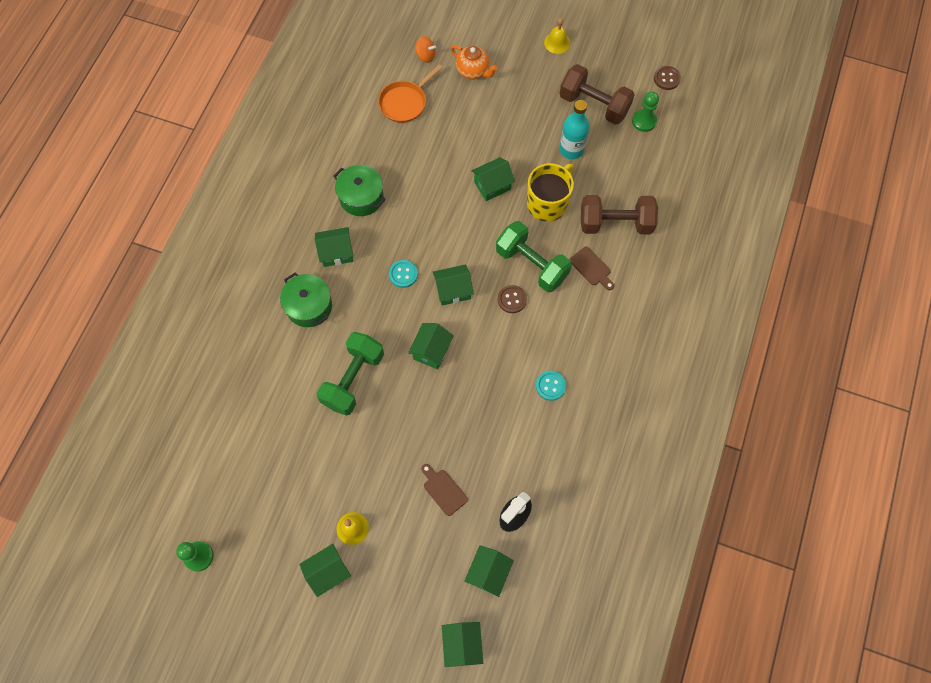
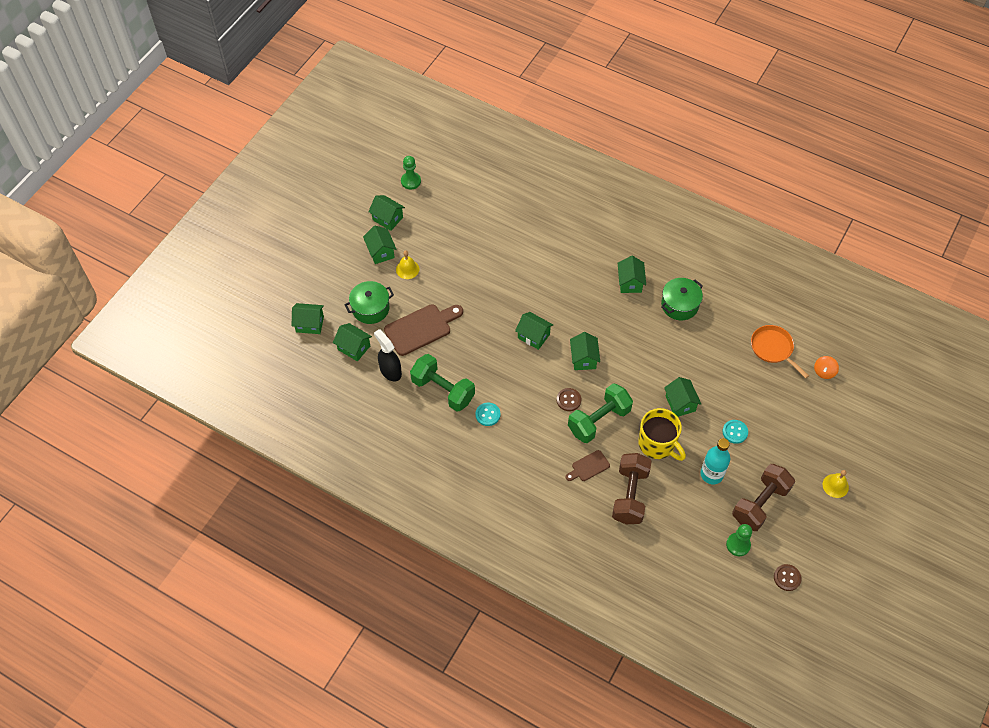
camera: 100 degrees right, 10 degrees down
green pot [280,273,332,327] -> green pot moved to [345,281,394,324]
green dumbbell [317,332,384,416] -> green dumbbell moved to [410,354,475,412]
turquoise button [389,260,418,288] -> turquoise button moved to [723,420,748,444]
brown cutting board [421,464,468,516] -> brown cutting board [384,304,463,356], size x1.87
orange teapot [451,45,498,80] -> none
none -> green house [368,195,405,231]

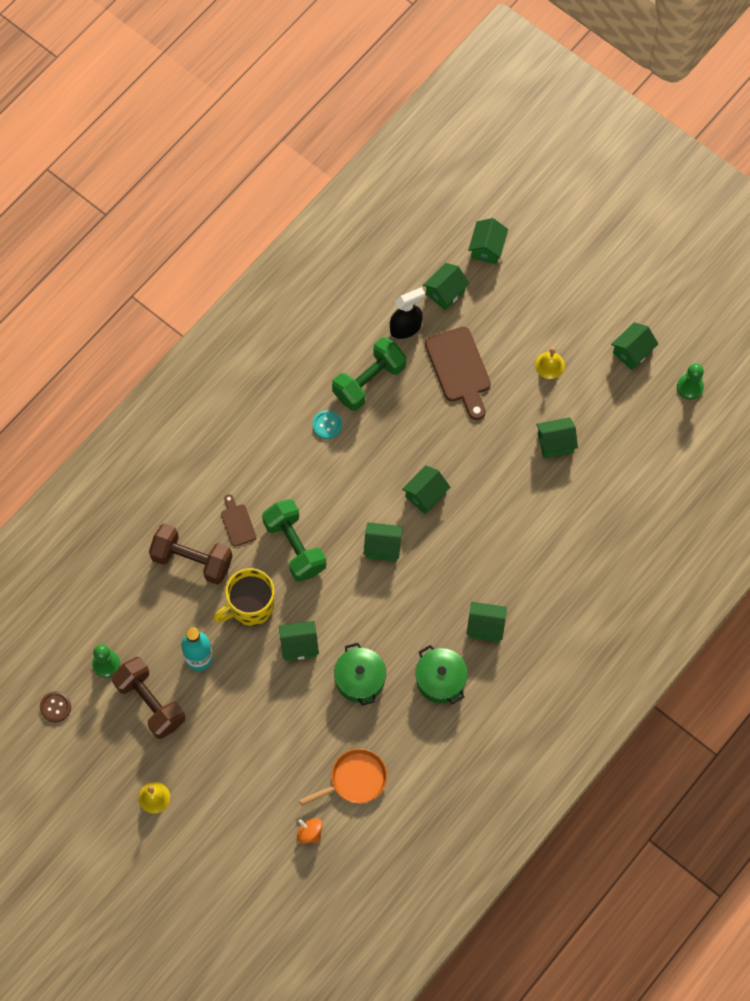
camera: 100 degrees right, 10 degrees up
green pot [345,281,394,324] -> green pot moved to [334,643,386,706]
green house [363,226,396,264] -> green house moved to [536,417,578,458]
brown button [557,388,581,411] -> none
turquoise button [723,420,748,444] -> none

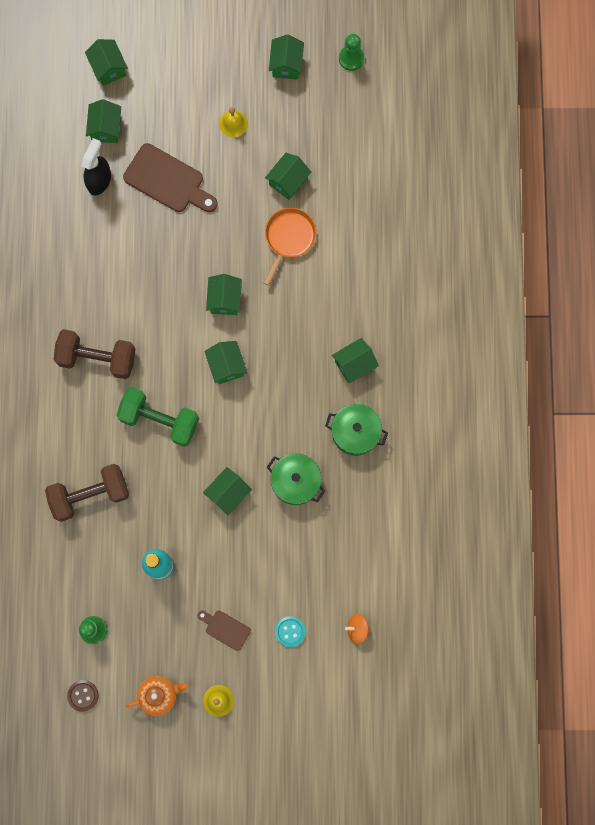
camera: 40 degrees left, 10 degrees up
brown dumbbell [111,657,185,739] -> brown dumbbell moved to [54,329,135,379]
yellow mug [214,568,274,626] -> none
brown cutting board [221,494,256,546] -> brown cutting board moved to [197,610,251,651]
orange pan [300,749,387,806] -> orange pan moved to [264,208,317,286]
turquoise button [312,410,342,439] -> turquoise button moved to [275,616,305,647]
green dumbbell [332,337,406,411] -> none
green house [364,522,403,561] -> green house turned 75 degrees counterclockwise [205,341,247,384]
none -> orange teapot [126,676,189,716]

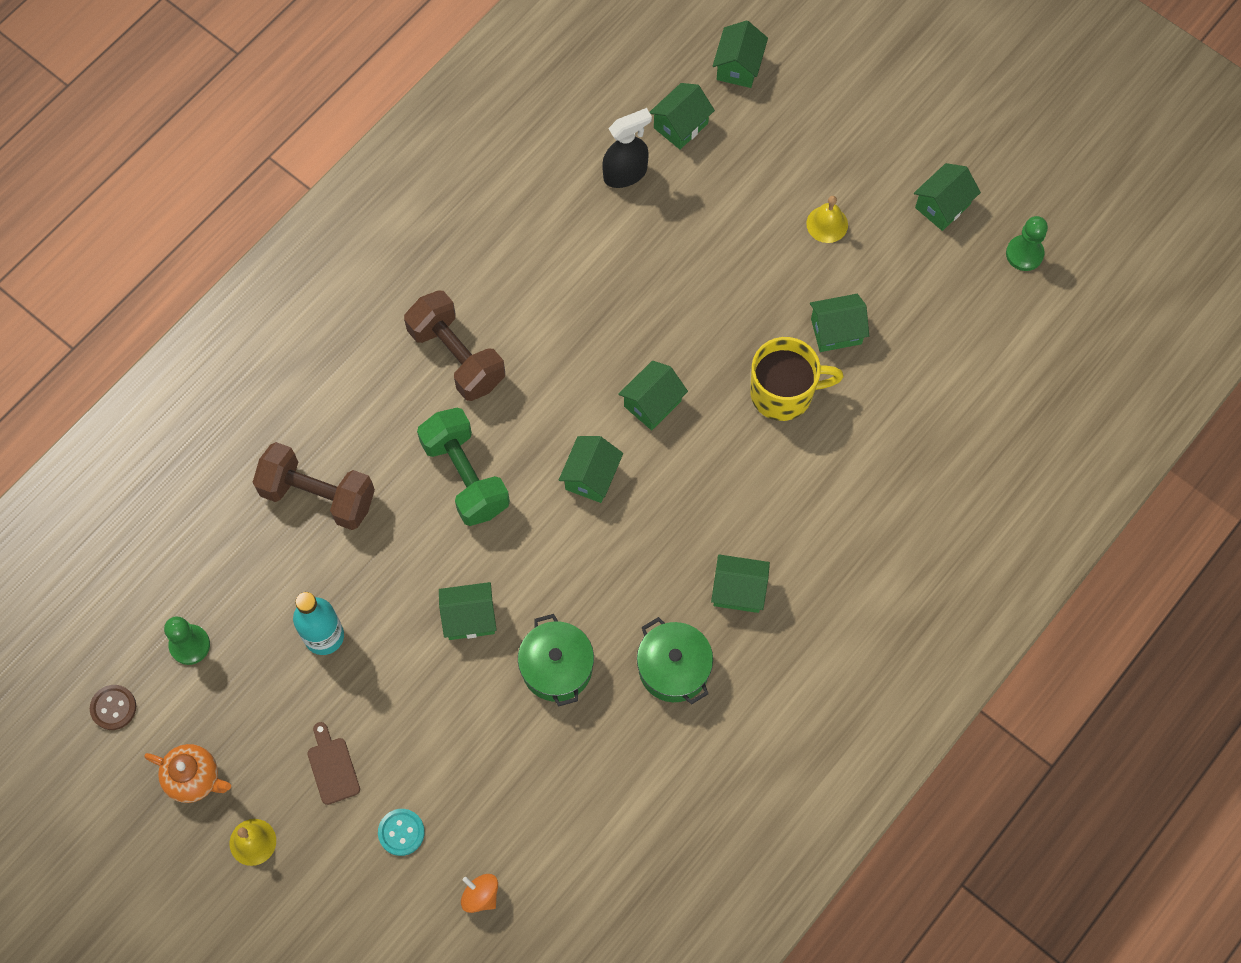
camera: 40 degrees right, 10 degrees down
brown cutting board [123,143,218,212] -> none
orange pan [264,208,317,286] -> yellow mug [750,337,844,421]

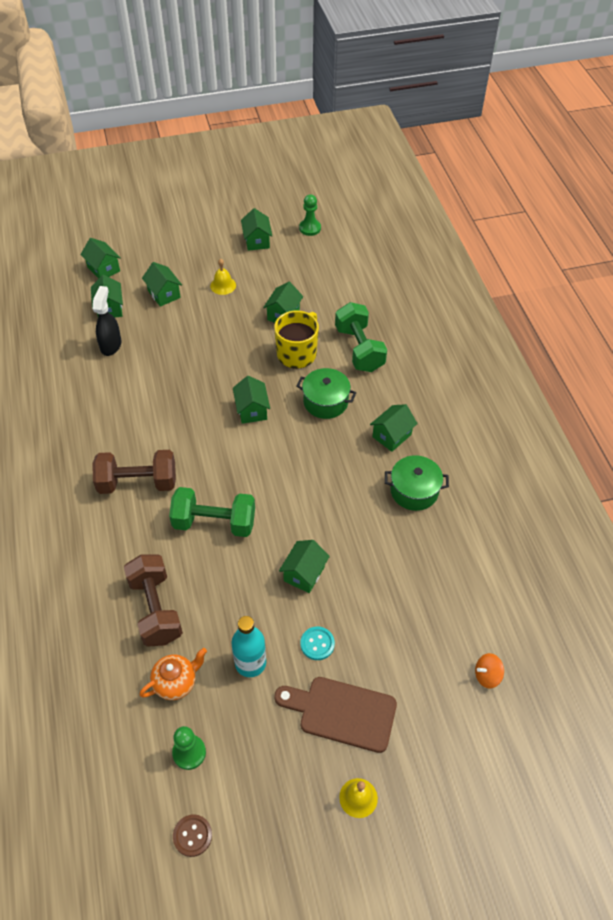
camera: 55 degrees left, 15 degrees down
orange teapot [144,744,231,803] -> orange teapot moved to [140,648,207,700]
brown dumbbell [253,442,375,530] -> brown dumbbell turned 75 degrees counterclockwise [124,555,183,647]
brown cutting board [307,722,360,805] -> brown cutting board [274,677,397,753], size x1.87
turquoise button [378,809,425,856] -> turquoise button moved to [300,627,335,660]
green pot [518,614,594,707] -> green pot moved to [297,368,356,419]
green house [559,436,623,503] -> green house moved to [142,262,182,307]
none -> green dumbbell [335,302,387,372]

